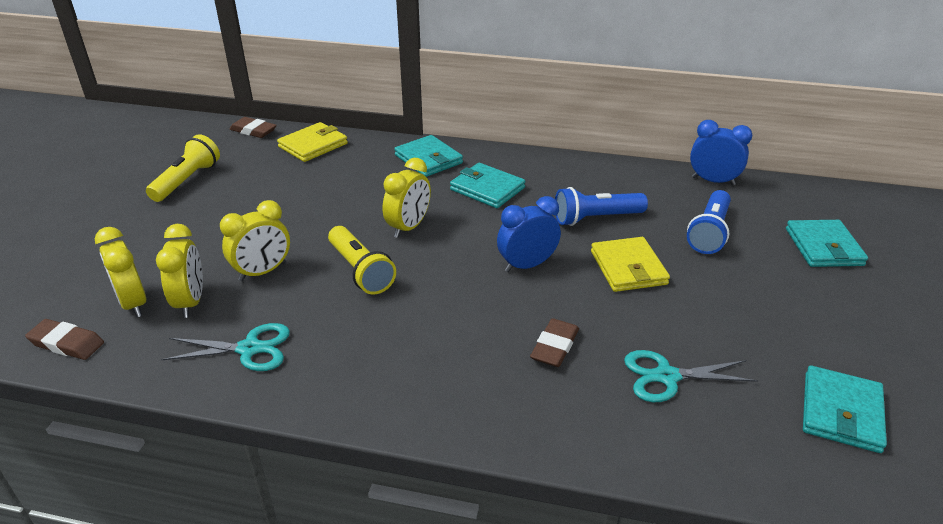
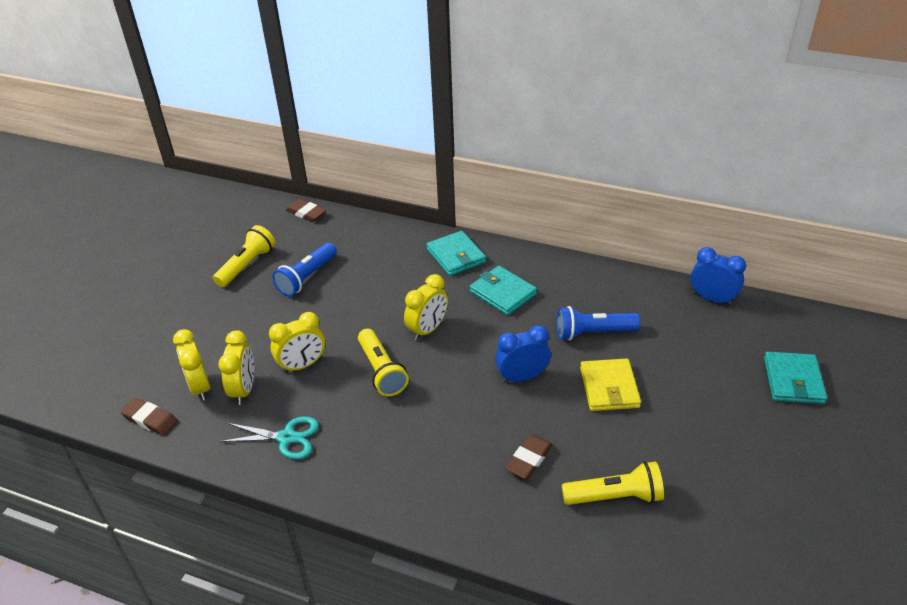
camera: 10 degrees right, 5 degrees up
yellow wallet [277,122,348,162] -> none
turquoise scissors [624,350,758,402] -> yellow flashlight [562,461,664,505]
blue flashlight [687,190,731,254] -> blue flashlight moved to [272,243,337,296]
turquoise wallet [803,365,887,453] -> none

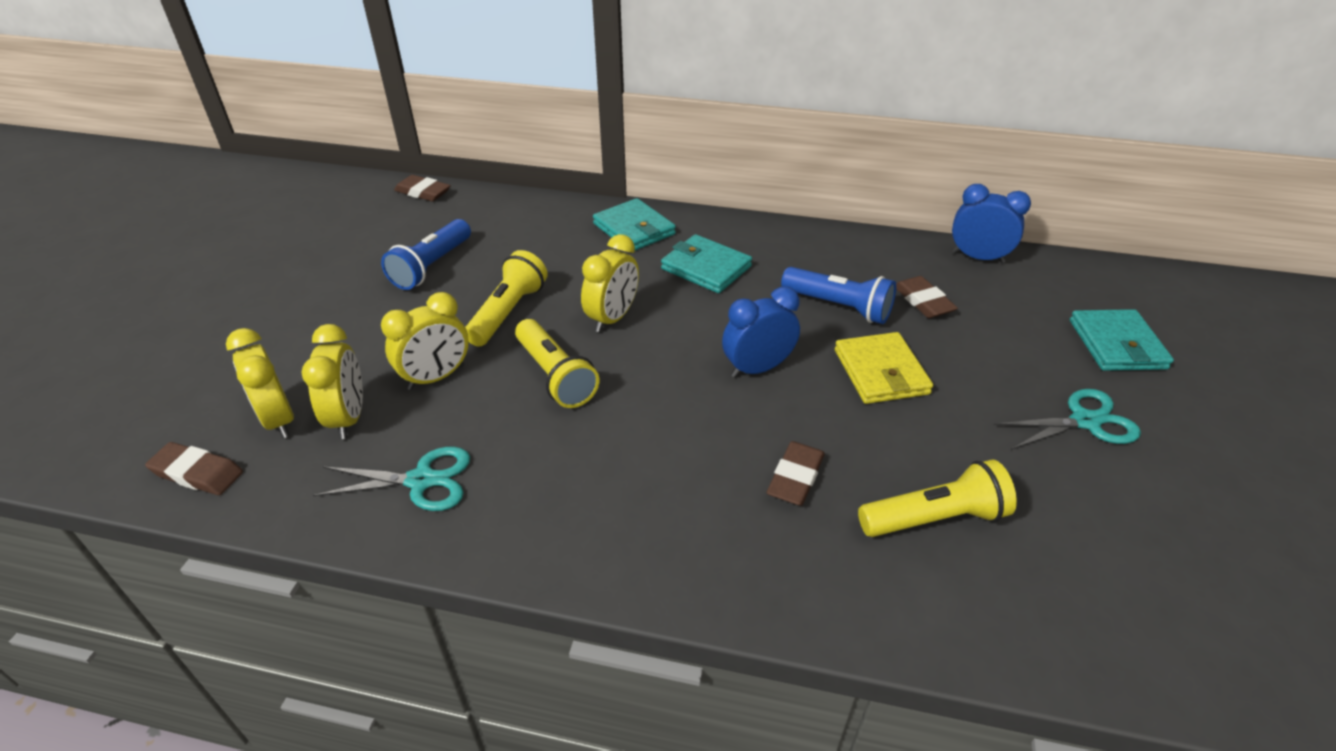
camera: 10 degrees left, 0 degrees up
yellow flashlight [213,225,275,287] -> yellow flashlight moved to [465,250,548,347]
blue flashlight [557,306,640,340] -> blue flashlight turned 135 degrees counterclockwise [781,267,896,324]
none -> brown eraser [896,276,958,318]
none -> turquoise scissors [993,389,1141,450]

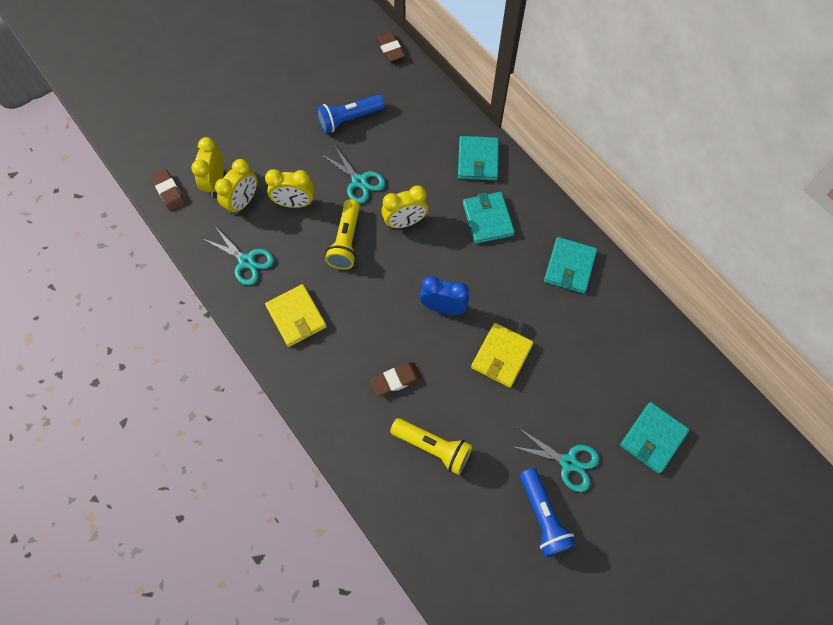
camera: 40 degrees right, 25 degrees up
yellow flashlight [465,250,548,347] -> turquoise scissors [322,145,385,204]
blue flashlight [781,267,896,324] -> blue flashlight moved to [520,468,576,557]
brown eraser [896,276,958,318] -> none
blue clock [952,184,1031,263] -> none
none -> yellow wallet [265,284,327,347]
none -> turquoise wallet [544,237,597,294]

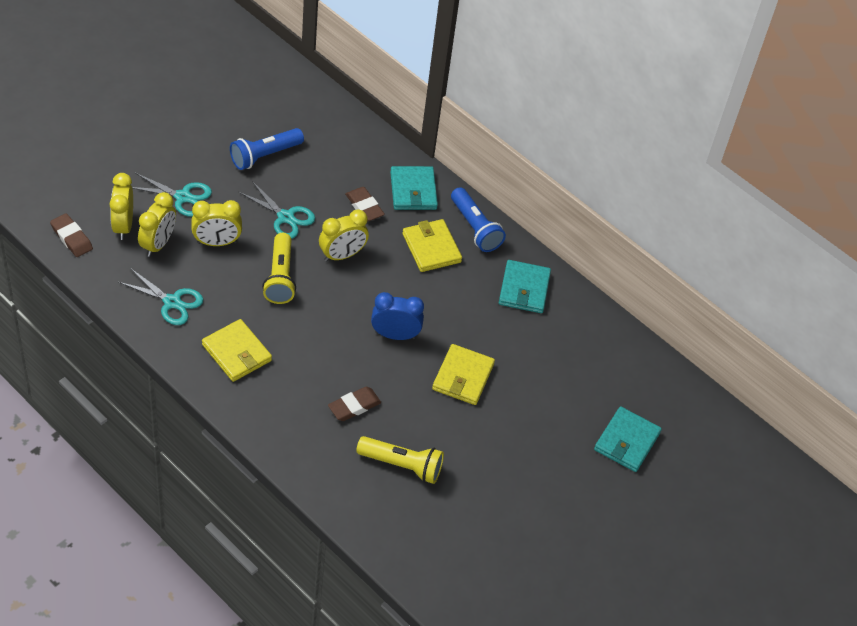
camera: 15 degrees left, 15 degrees down
brown eraser [376,32,405,62] -> brown eraser moved to [345,187,385,222]
turquoise wallet [463,192,515,244] -> yellow wallet [402,219,462,272]
turquoise scissors [511,428,599,492] -> turquoise scissors moved to [132,173,212,217]
blue flashlight [520,468,576,557] -> blue flashlight moved to [451,187,506,252]

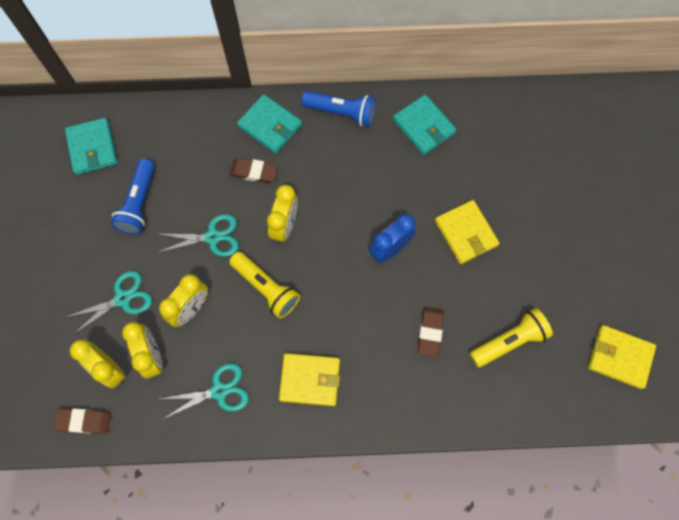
camera: 40 degrees left, 20 degrees up
yellow wallet [402,219,462,272] -> yellow wallet moved to [588,325,656,389]
turquoise wallet [594,406,662,472] -> turquoise wallet moved to [65,118,117,175]

